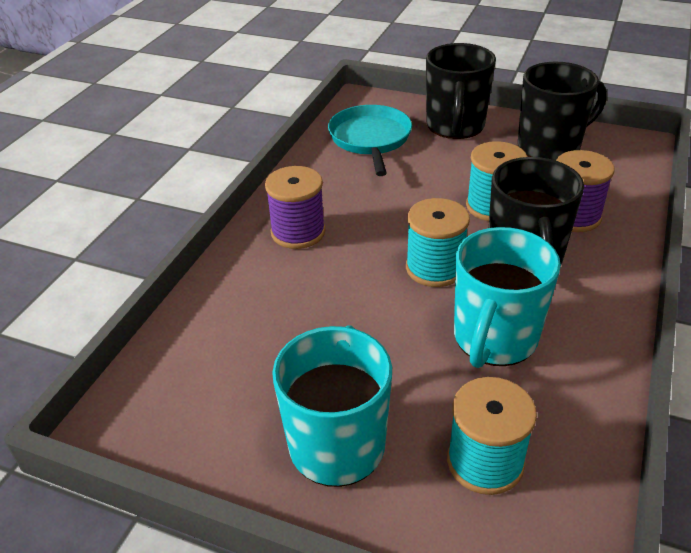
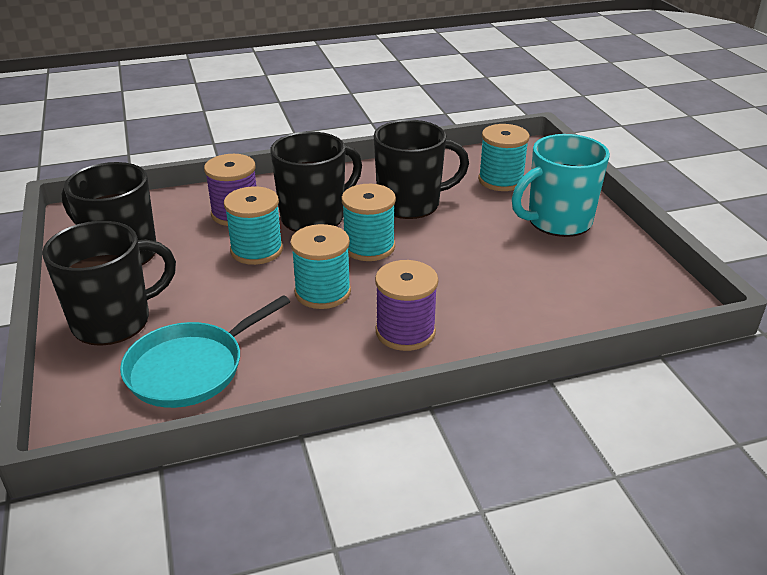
camera: 130 degrees left, 5 degrees down
turquoise mug [454,227,561,368] -> black mug [374,120,469,219]
none -> turquoise spool [290,224,351,309]

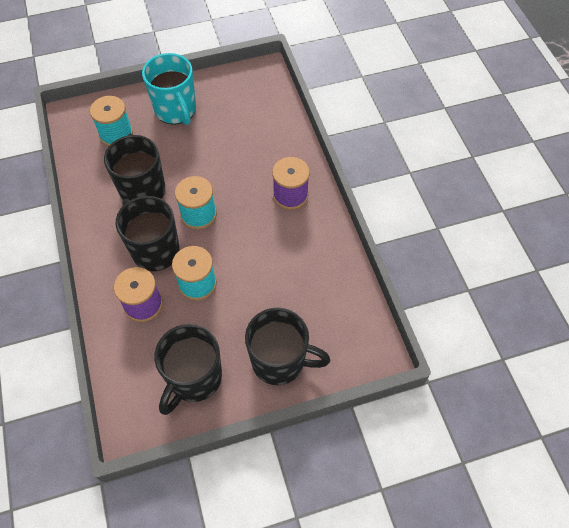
camera: 90 degrees left, 25 degrees up
black mug [42,221,176,346] -> black mug turned 135 degrees clockwise [245,308,331,385]
turquoise pan [120,295,290,408] -> none
turquoise spool [290,224,351,309] -> none

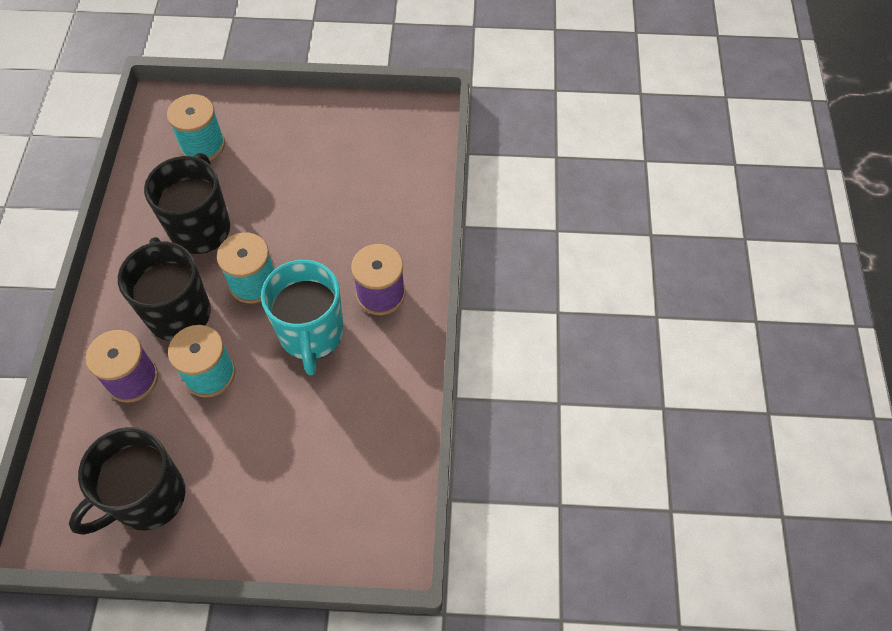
camera: 20 degrees right, 0 degrees up
turquoise mug [142,53,196,125] -> turquoise mug moved to [261,260,344,375]
black mug [245,308,331,385] -> none

